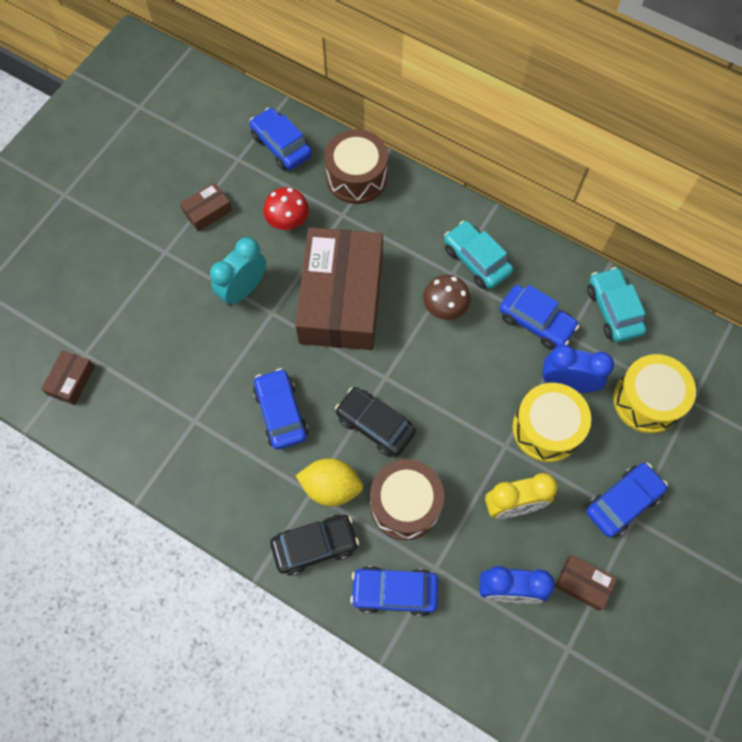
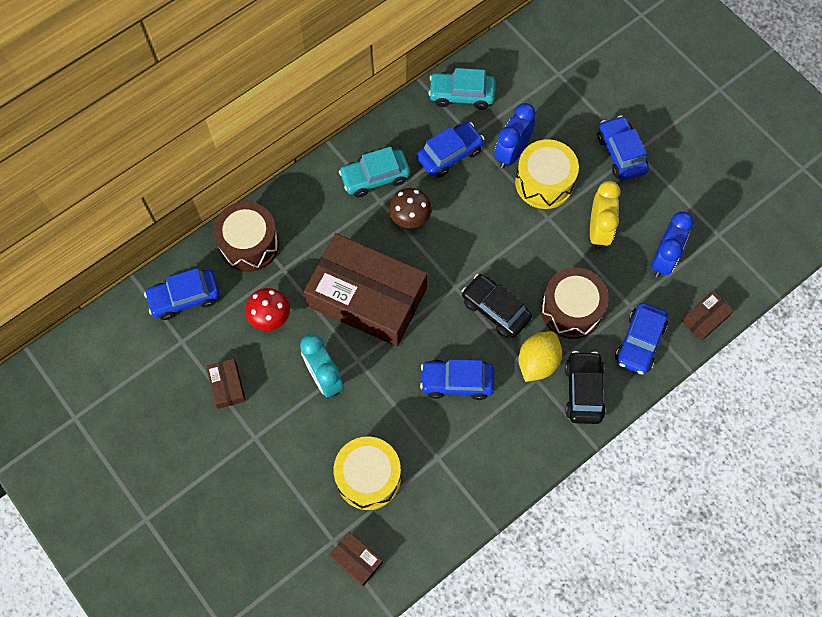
camera: 70 degrees left, 0 degrees up
black car [335,387,416,457] -> black car turned 75 degrees clockwise [462,274,532,338]
brown box [555,555,617,611] -> brown box moved to [682,291,734,341]
yellow drum [613,354,696,433] -> yellow drum moved to [334,436,401,510]

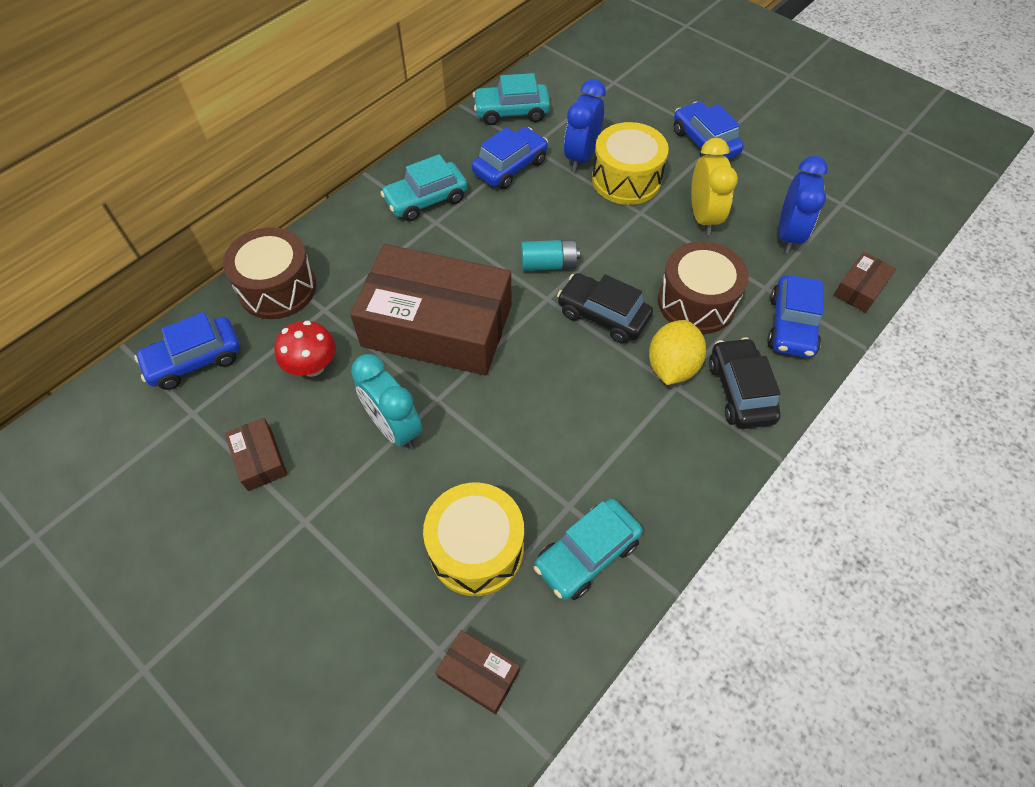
camera: 10 degrees left, 10 degrees down
brown mushroom [389,188,432,228] -> none
blue car [420,359,494,400] -> none
none -> turquoise battery [521,240,580,271]
none -> turquoise car [534,499,643,600]

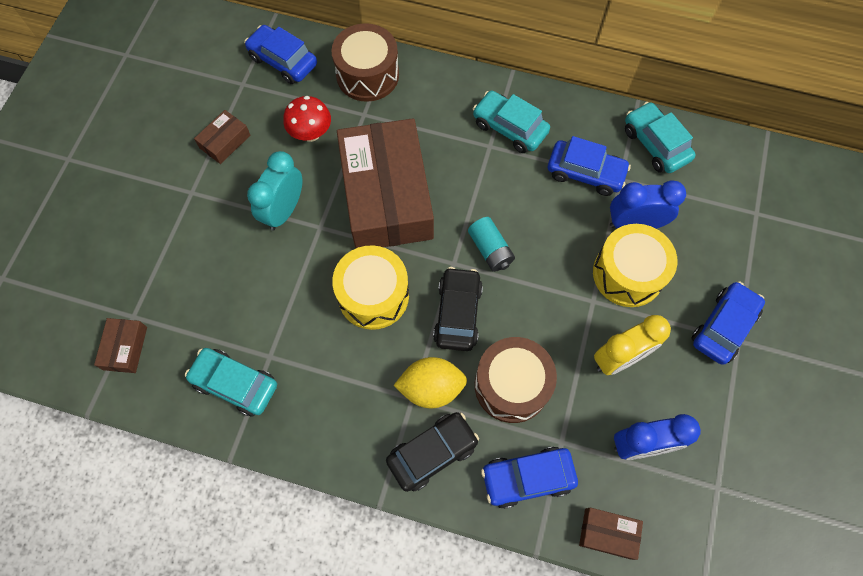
camera: 65 degrees right, 10 degrees up
yellow drum [423,483,524,596] -> yellow drum moved to [332,245,409,330]

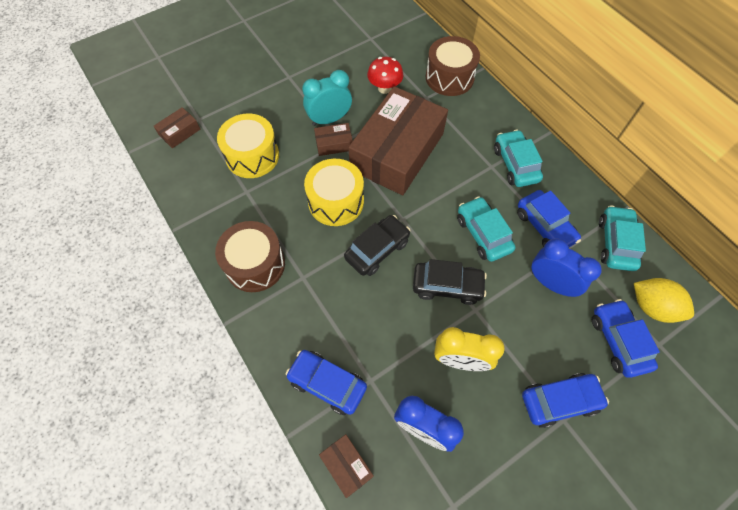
camera: 40 degrees right, 5 degrees down
turquoise car [185,348,277,417] -> turquoise car moved to [457,196,515,262]
brown box [194,110,250,164] -> brown box moved to [314,123,353,156]
blue car [244,25,317,84] -> blue car moved to [592,299,660,378]
black car [386,412,479,492] -> black car moved to [413,259,487,305]
yellow lemon [394,357,467,408] -> yellow lemon moved to [634,278,694,323]
turquoise battery [468,217,515,272] -> none
brown drum [475,337,557,423] -> brown drum moved to [215,221,285,292]
yellow drum [593,224,677,307] -> yellow drum moved to [217,114,279,178]

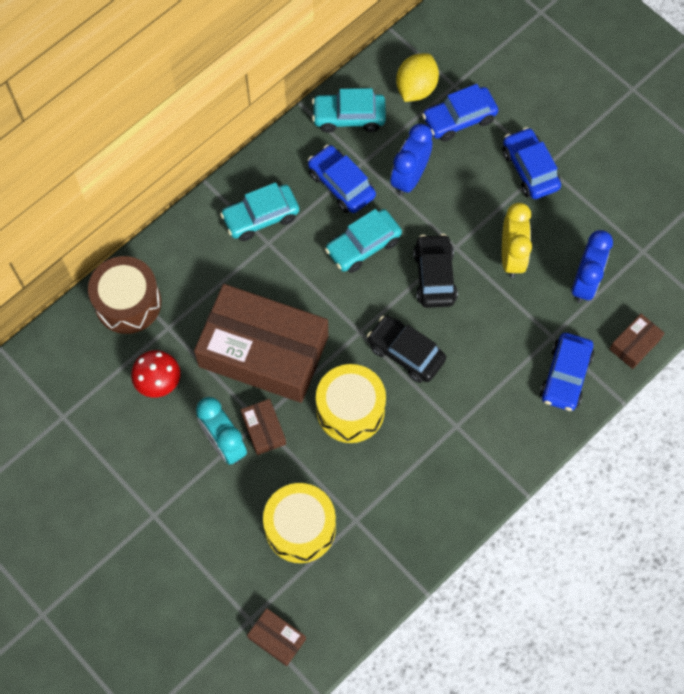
camera: 100 degrees left, 5 degrees up
brown drum [215,221,285,292] -> none
blue car [517,190,581,247] -> blue car turned 90 degrees counterclockwise [308,145,376,213]

